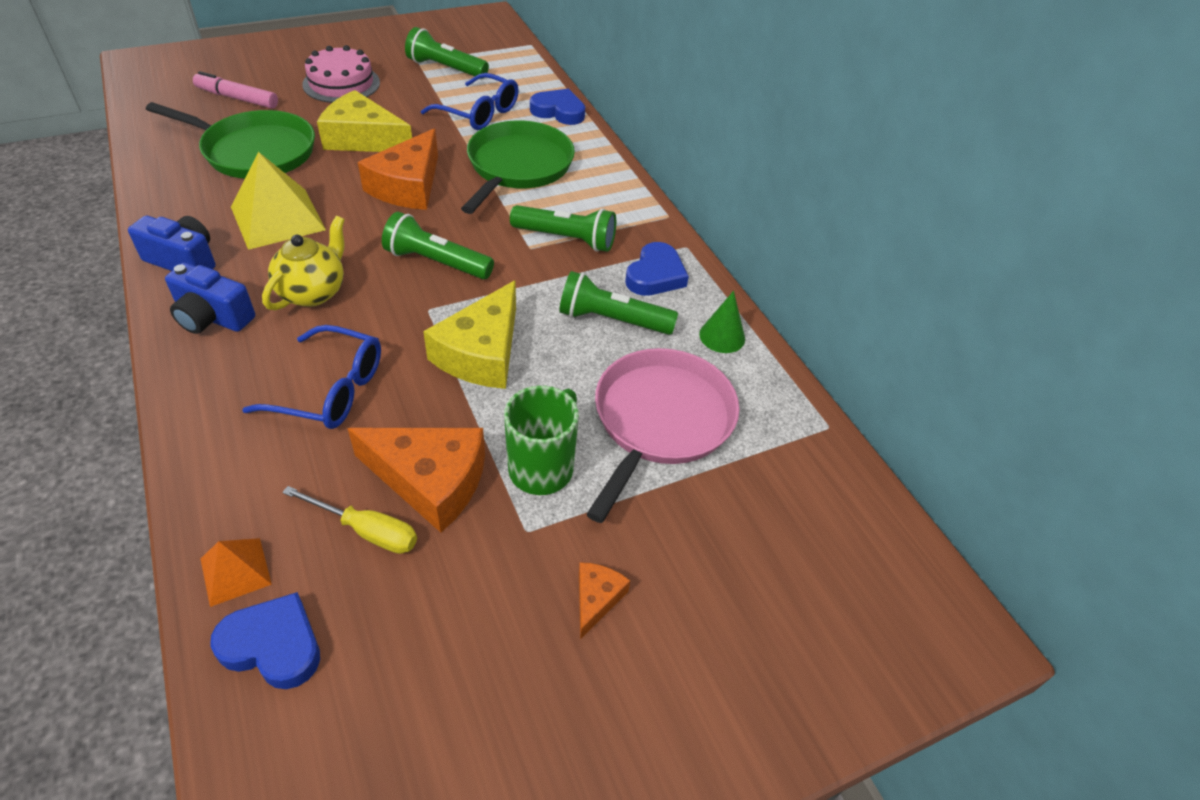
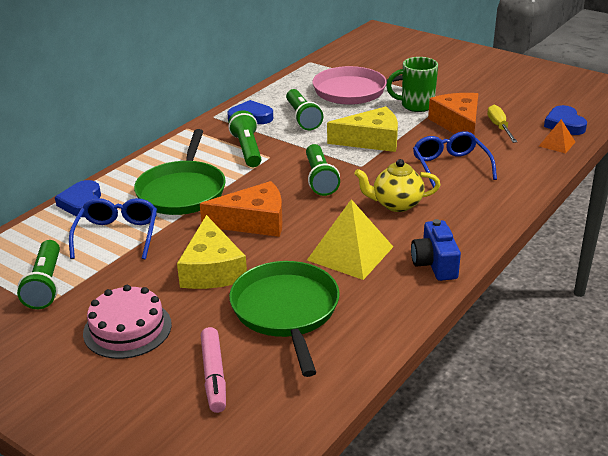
camera: 115 degrees left, 15 degrees down
blue camera [165,263,255,334] -> none
green pan [461,120,575,214] -> green pan turned 75 degrees counterclockwise [134,129,226,215]
orange cheese [579,562,630,640] -> none
green cone [699,291,745,353] -> none

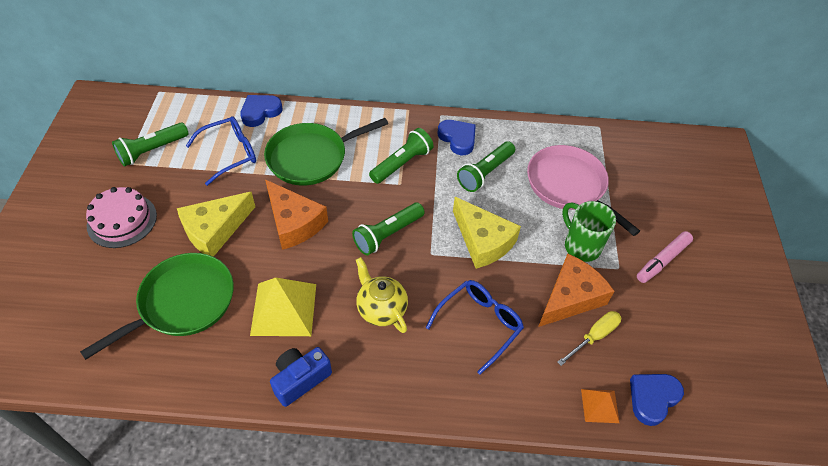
camera: 55 degrees right, 20 degrees up
pink marker [201,327,226,413] -> pink marker moved to [637,231,693,283]

